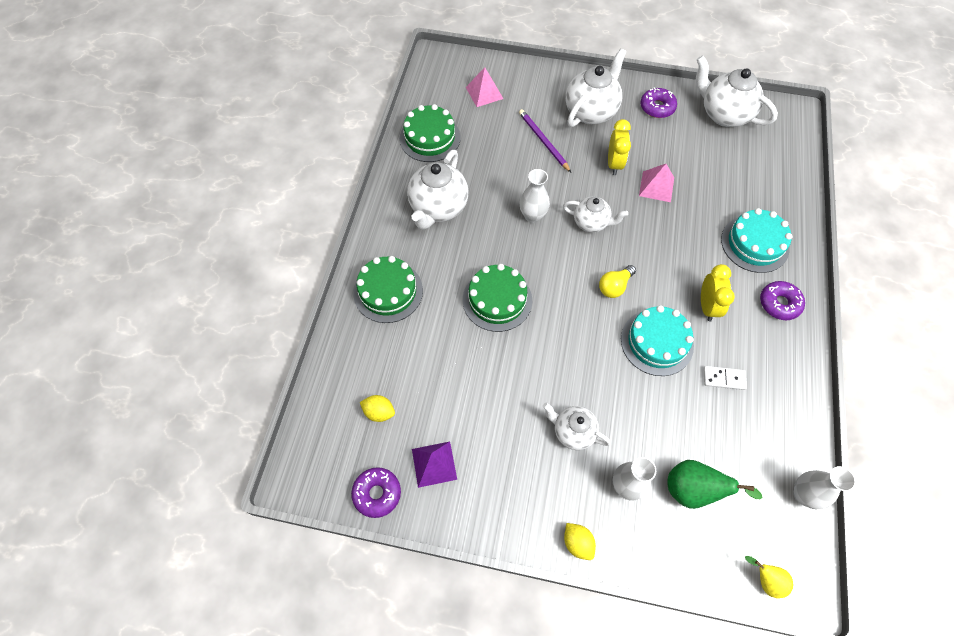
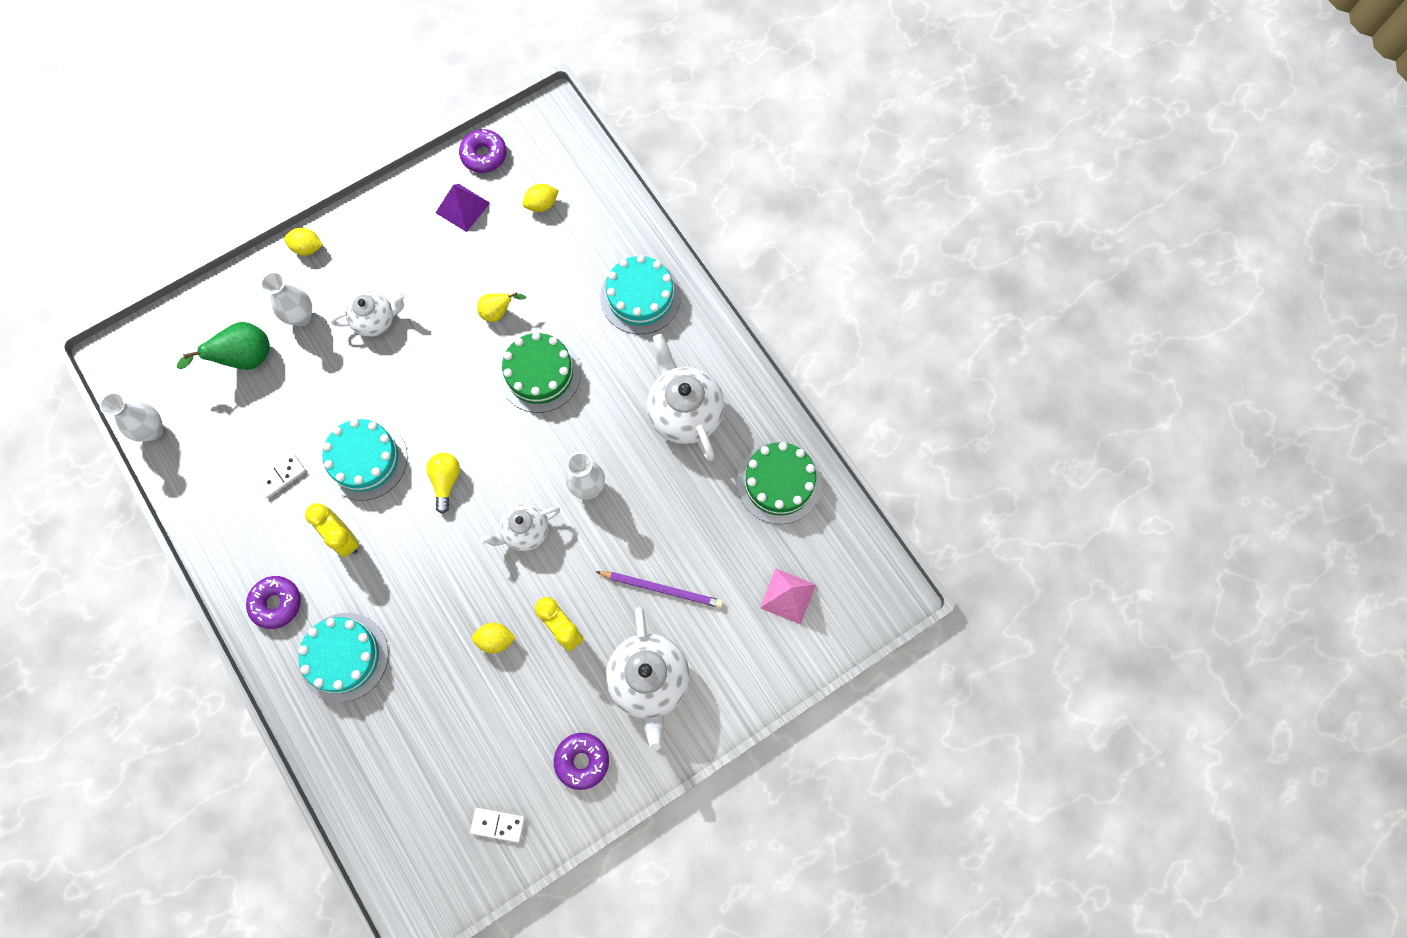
camera: 135 degrees right, 10 degrees up
green cake [353,256,423,323] -> turquoise cake [600,255,681,334]
pink pyramid [639,164,674,202] -> yellow lemon [472,623,516,654]
white teapot [696,56,778,127] -> white domino [470,808,525,843]
yellow pear [745,556,793,599] -> yellow pear moved to [477,293,526,322]

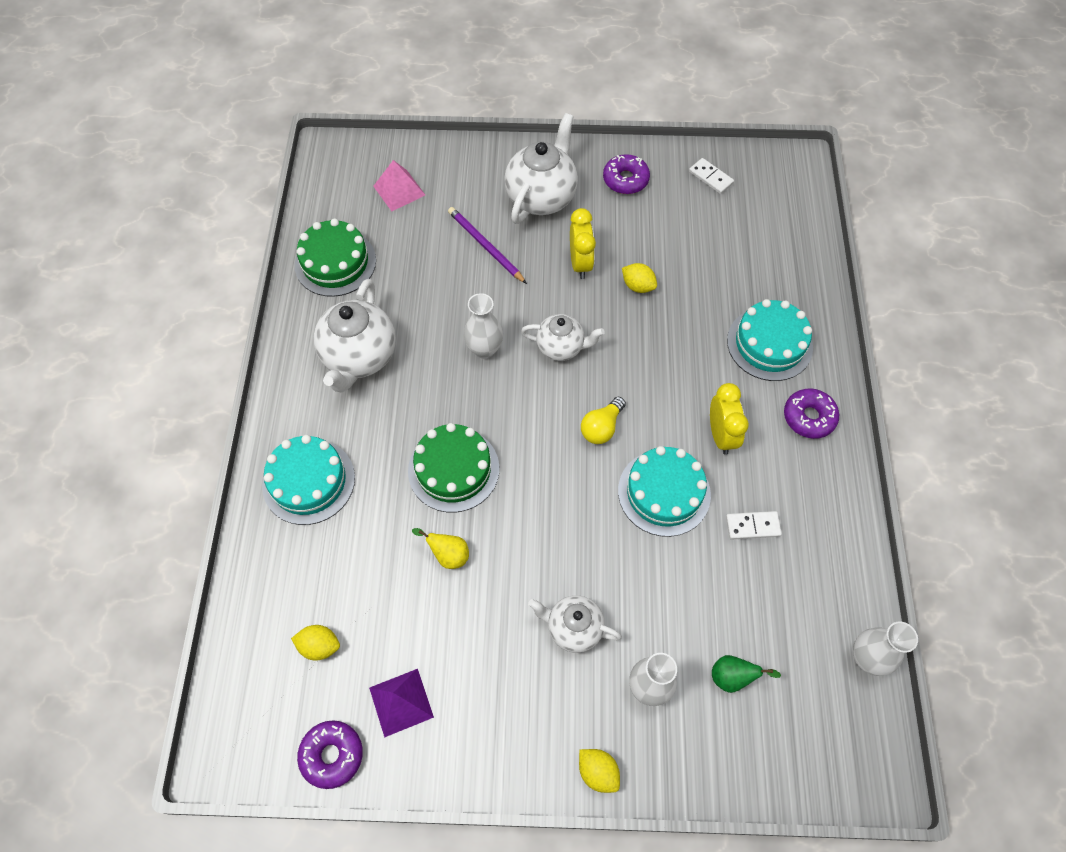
camera: 145 degrees left, 10 degrees down
green pear [177,322,270,370] -> green pear [712,655,781,693], size x0.61

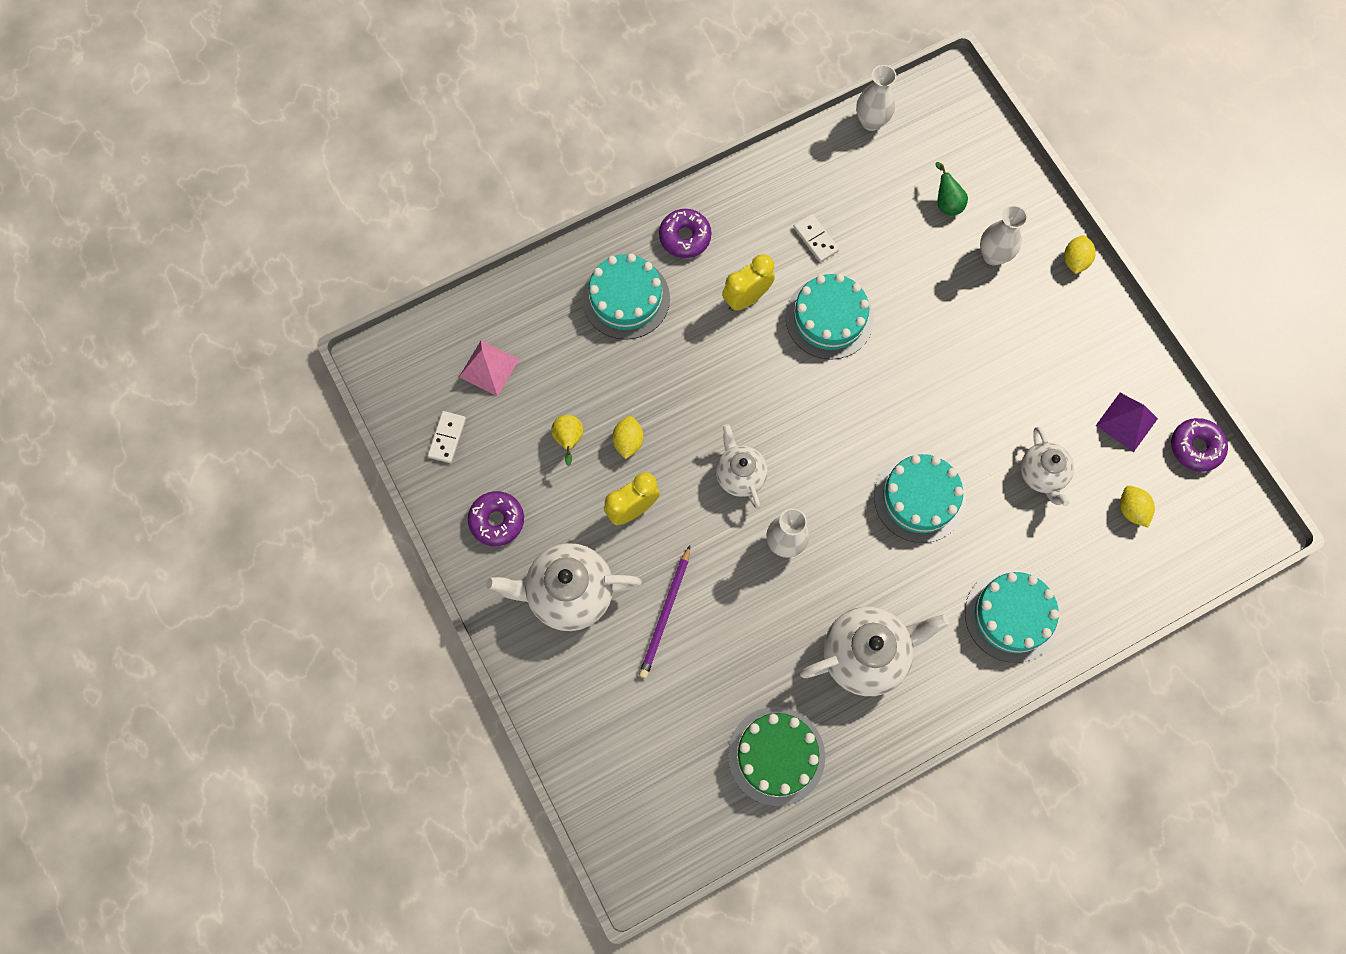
camera: 120 degrees left, 10 degrees up
pink pyramid [373,160,425,211] -> pink pyramid moved to [459,341,519,396]
green cake [408,423,499,513] -> turquoise cake [874,454,966,543]
yellow pear [412,528,469,569] -> yellow pear moved to [551,415,583,466]
white teapot [528,595,622,653] -> white teapot moved to [1021,427,1074,506]
yellow light bulb [581,397,626,444] -> none

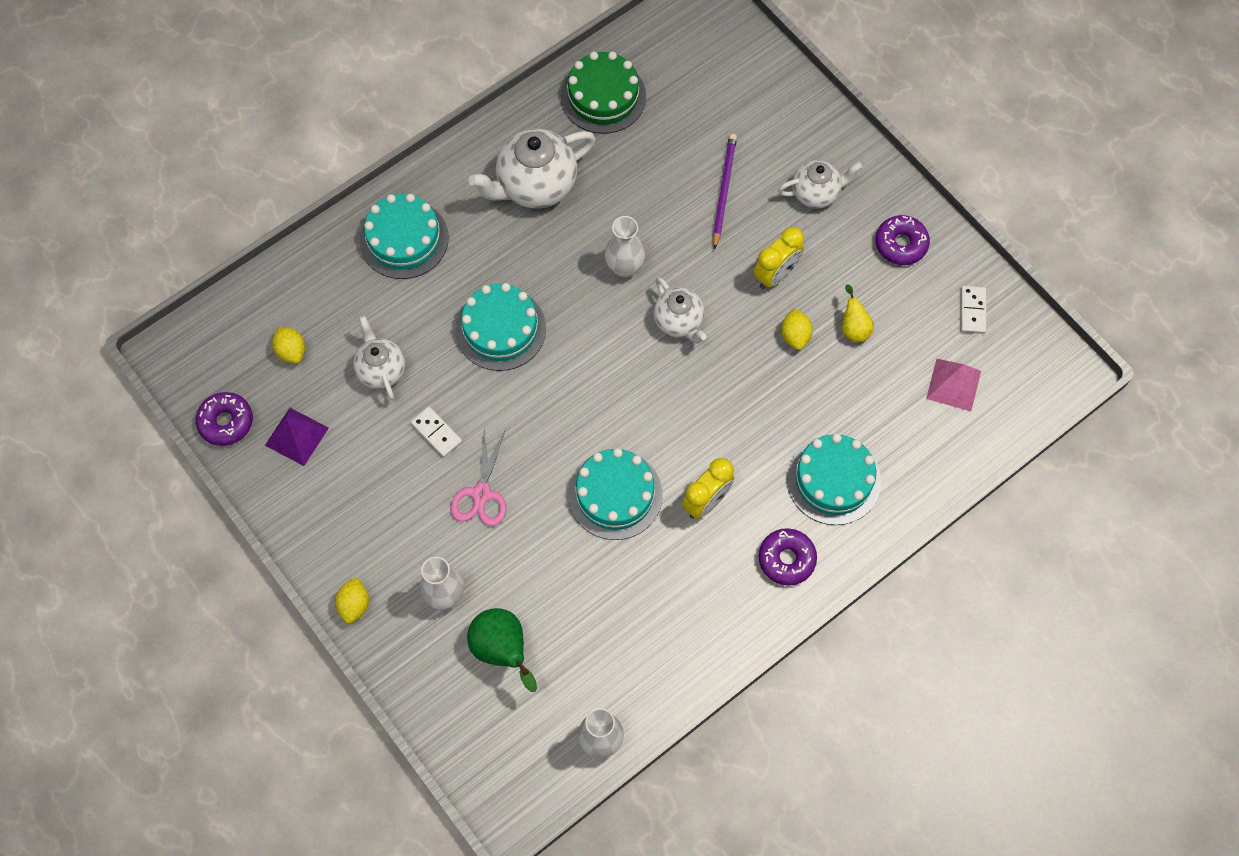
camera: 170 degrees right, 5 degrees down
white teapot [486,543,642,631] -> white teapot [778,160,862,209], size x0.61
white domino [793,214,839,262] -> white domino moved to [411,406,462,457]
green pear [935,162,968,216] -> green pear [467,608,537,692], size x1.64
none -> pink scissors [450,427,506,526]

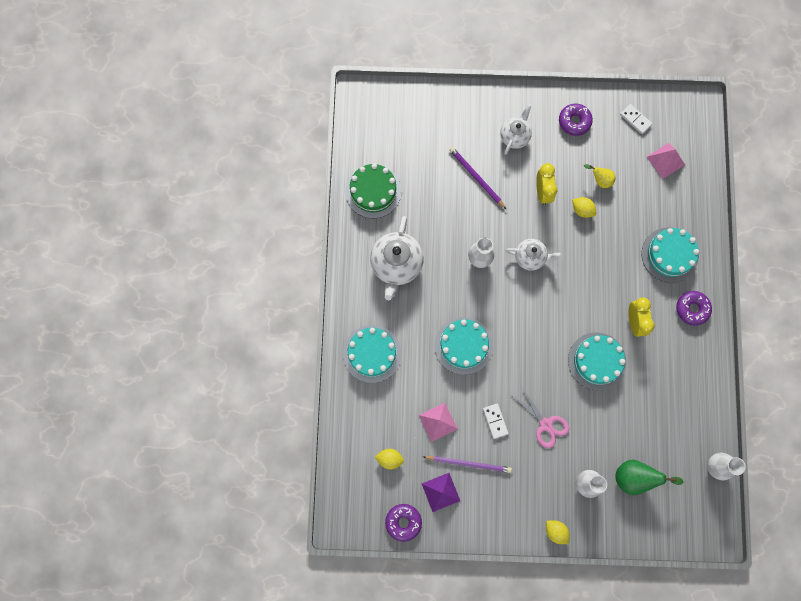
camera: 50 degrees left, 10 degrees up
white teapot [353,316,405,400] -> pink pyramid [419,403,458,442]
white domino [411,406,462,457] -> white domino turned 75 degrees clockwise [483,403,509,439]
none -> purple pencil [423,456,512,473]

